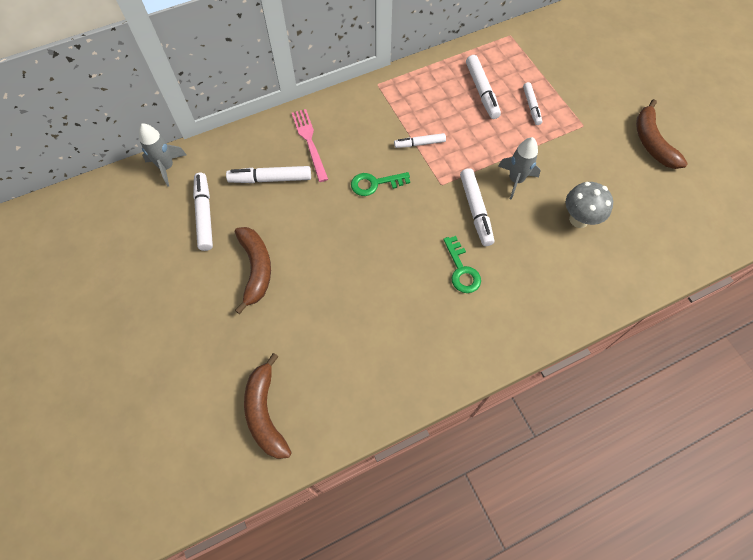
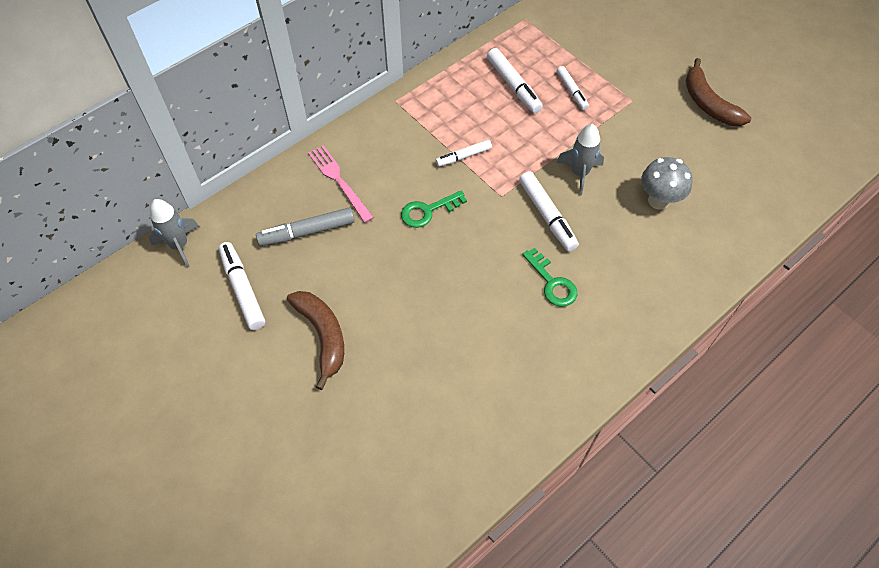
camera: 15 degrees left, 5 degrees down
white marker [226,166,311,183] -> grey marker [256,207,355,246]
brown banana [244,353,291,459] -> none

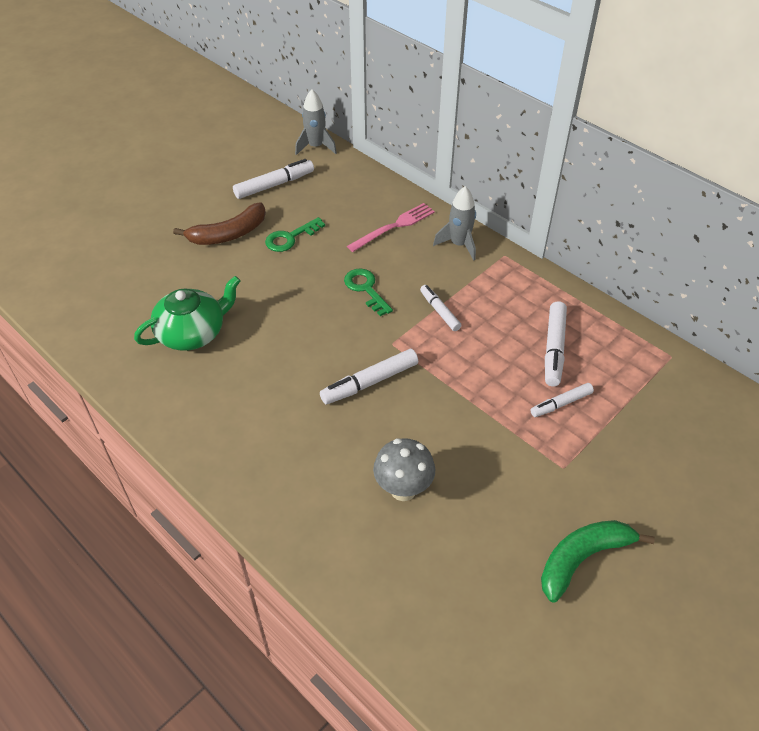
camera: 85 degrees right, 10 degrees down
grey marker [256,207,355,246] -> none
white marker [487,48,543,113] -> white marker turned 45 degrees counterclockwise [545,301,567,387]
green key [522,248,577,307] -> green key moved to [265,217,325,252]
grey rocket [556,124,604,195] -> grey rocket moved to [433,186,476,261]
brown banana [685,58,751,126] -> green banana [541,520,655,602]
none -> green teapot [134,276,241,351]

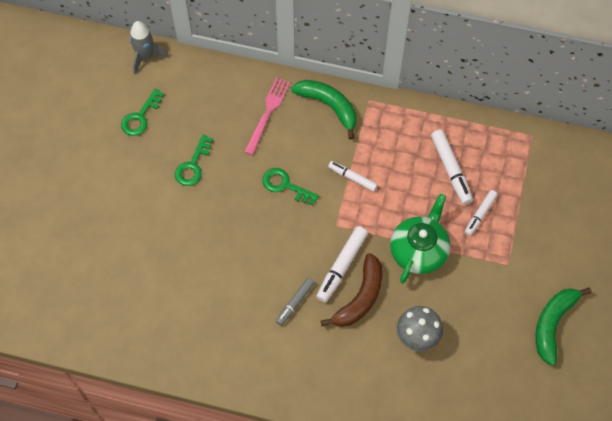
camera: 30 degrees left, 15 degrees up
green teapot [134,276,241,351] -> green teapot moved to [390,194,451,284]
brown banana [173,202,266,245] -> brown banana moved to [321,253,382,327]
white marker [233,159,314,199] -> green key [121,88,164,136]
grey rocket [433,186,476,261] -> green banana [291,80,356,140]
none -> grey marker [276,278,315,326]

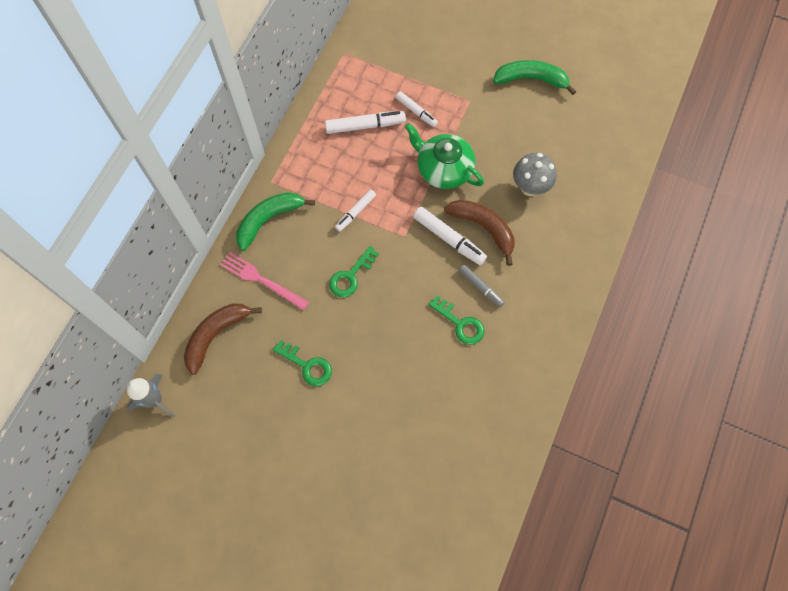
camera: 80 degrees left, 5 degrees up
green key [121,88,164,136] -> green key moved to [428,296,484,345]
green banana [536,288,591,366] -> green banana turned 150 degrees clockwise [493,60,576,95]
none -> brown banana [184,303,262,375]

